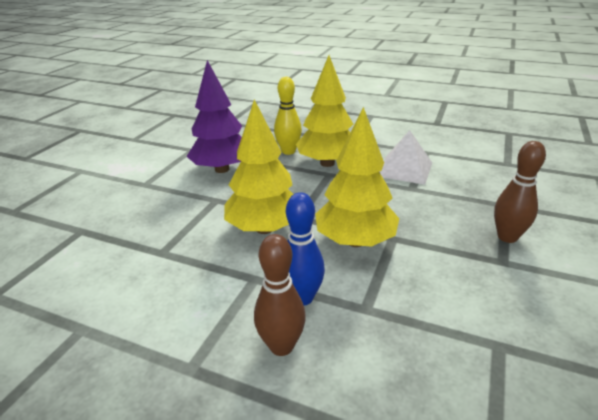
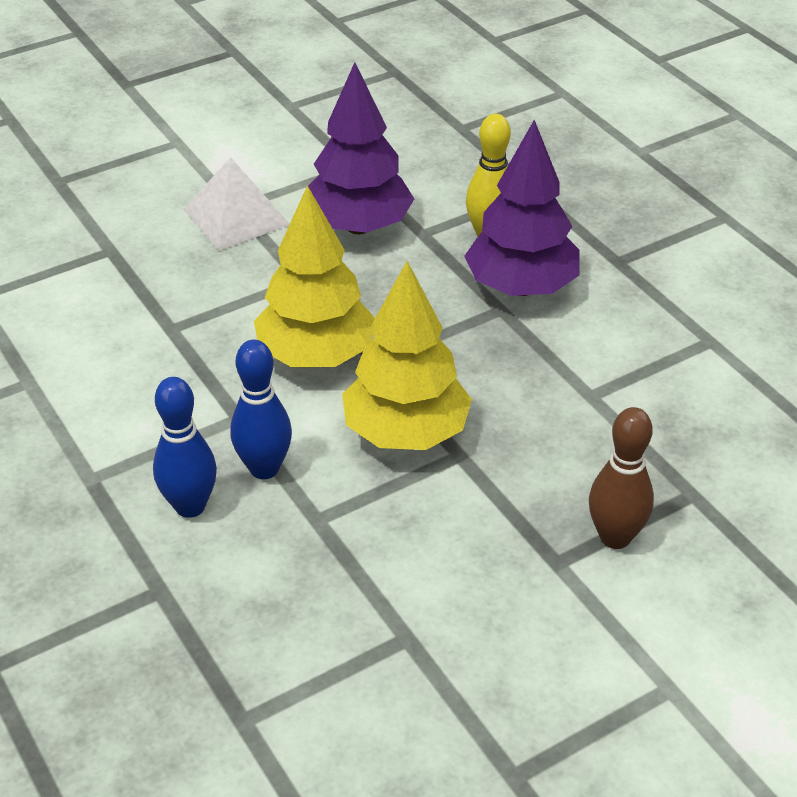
camera: 35 degrees right, 10 degrees up
brown bowling pin [254,234,306,356] -> blue bowling pin [153,377,217,518]
yellow tree [296,55,353,167] -> purple tree [464,120,580,296]
white pyramid [379,130,432,185] -> white pyramid moved to [183,157,290,251]

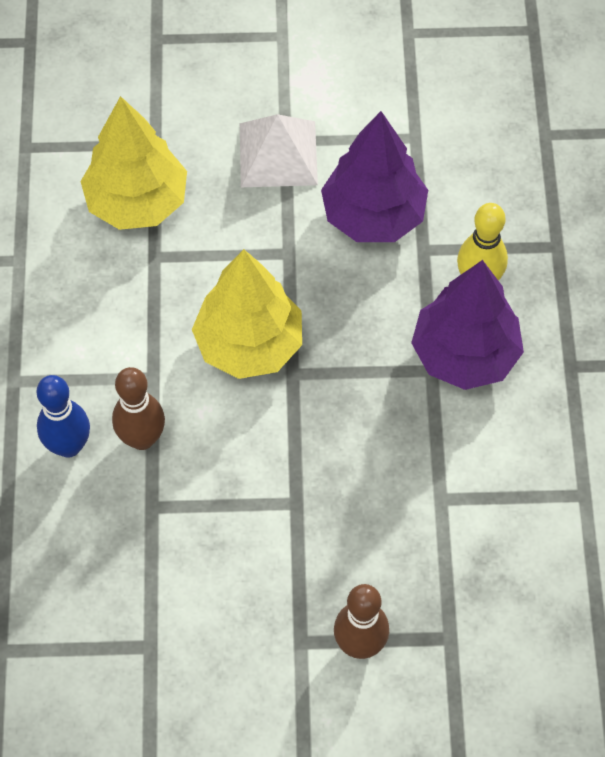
camera: 30 degrees right, 20 degrees up
blue bowling pin [230,340,292,479] -> brown bowling pin [112,367,165,450]
yellow tree [342,261,472,450] -> yellow tree moved to [80,96,187,230]

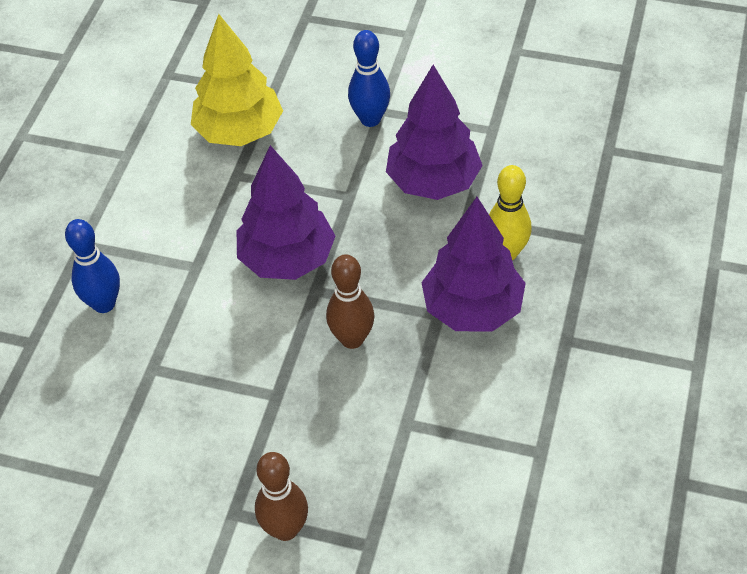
camera: 20 degrees right, 10 degrees down
brown bowling pin [112,367,165,450] -> brown bowling pin moved to [326,254,374,349]
yellow tree [192,249,302,379] -> purple tree [237,145,335,280]
white pyramid [240,114,318,187] -> blue bowling pin [348,30,390,127]

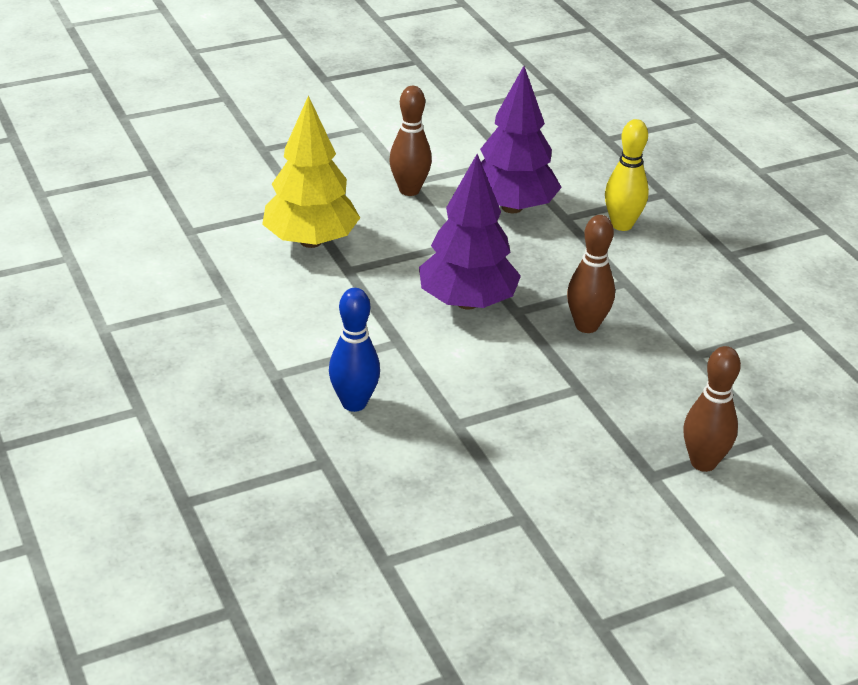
camera: 45 degrees left, 15 degrees down
blue bowling pin [348,30,390,127] -> brown bowling pin [390,86,432,196]
purple tree [421,197,526,332] -> none

